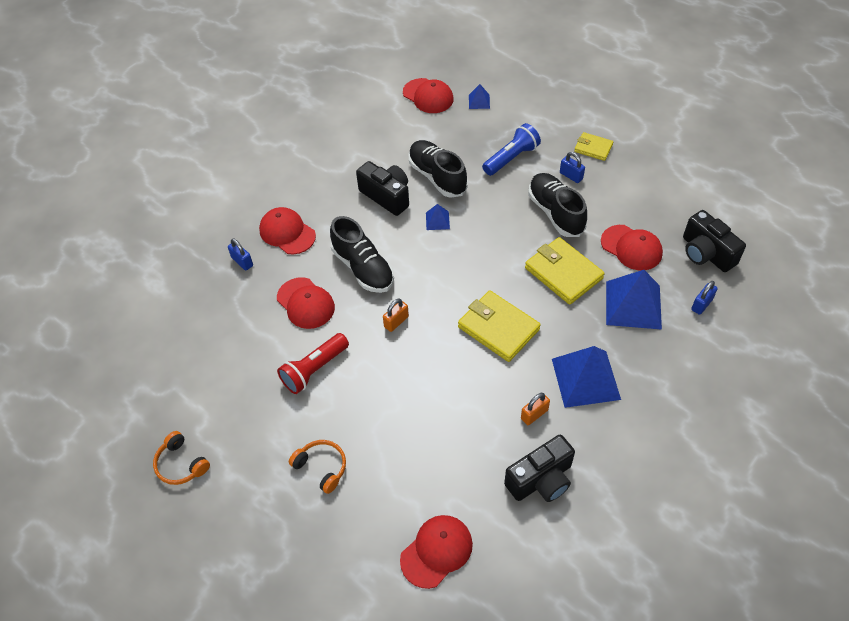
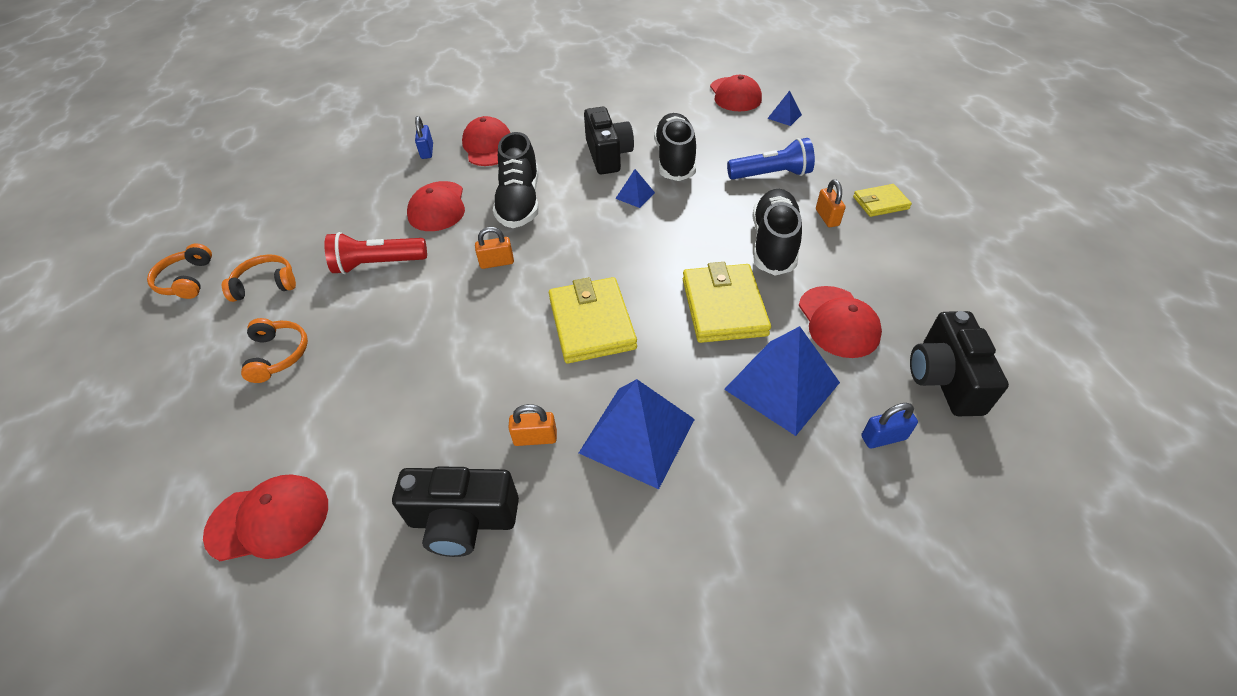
camera: 35 degrees right, 5 degrees down
blue padlock [560,152,585,183] -> orange padlock [816,179,846,227]
yellow wallet [574,132,613,161] -> yellow wallet turned 75 degrees counterclockwise [853,184,912,217]
none -> orange headphones [222,254,296,302]

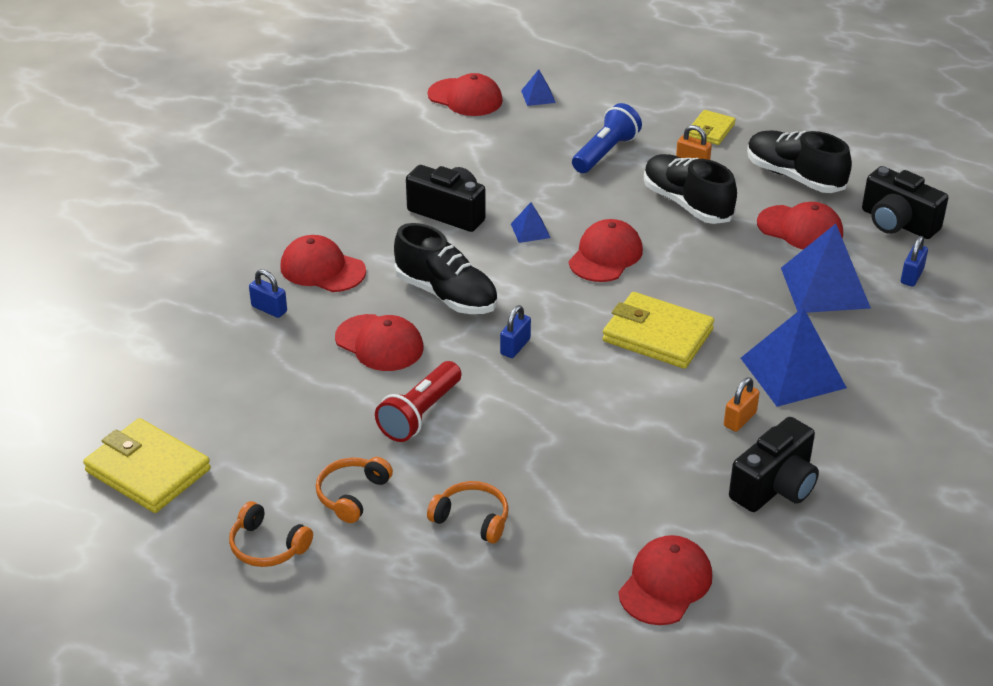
camera: 50 degrees left, 10 degrees down
orange padlock [475,227,514,269] -> blue padlock [500,305,531,358]
black shoe [654,113,696,181] -> black shoe moved to [747,130,852,193]
yellow wallet [683,262,771,343] -> yellow wallet moved to [83,418,211,513]
none -> red cap [569,219,643,282]

